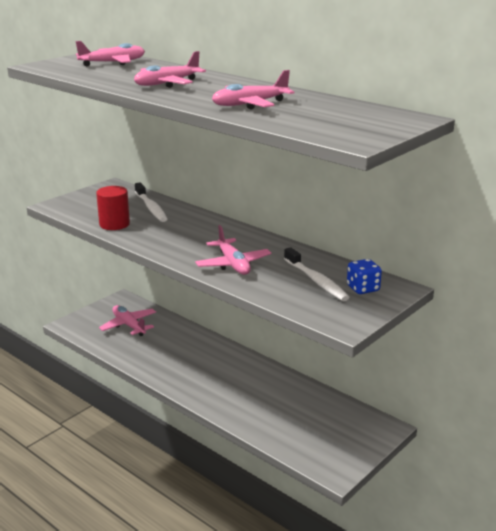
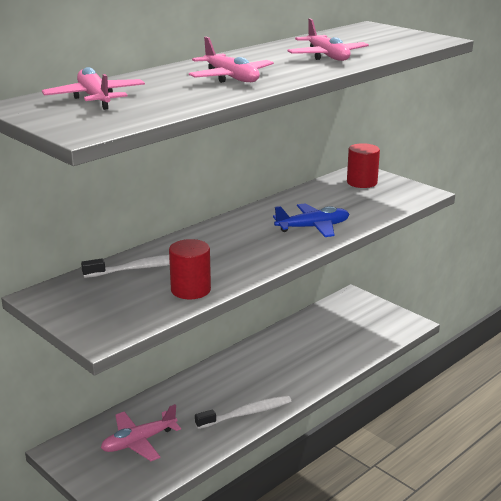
camera: 85 degrees left, 0 degrees up
pink plane [195,225,271,275] -> blue plane [273,203,349,237]
white toothbrush [284,247,350,301] -> white toothbrush moved to [195,396,292,429]
blue dice [347,259,382,294] -> red cylinder [347,143,380,188]

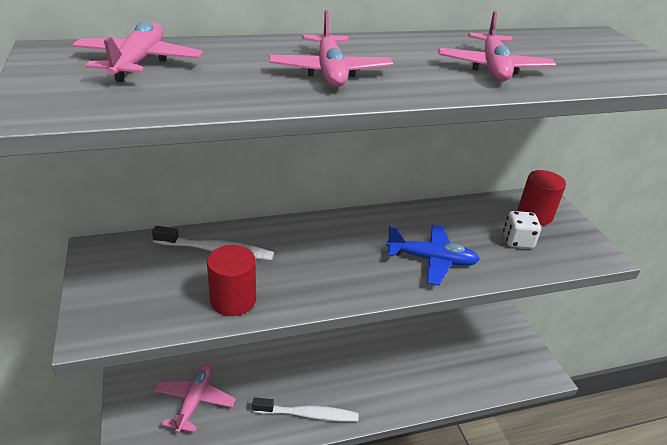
camera: 25 degrees right, 10 degrees up
pink plane [101,404,181,461] -> pink plane turned 105 degrees clockwise [154,364,236,433]
none -> white dice [503,211,541,249]

